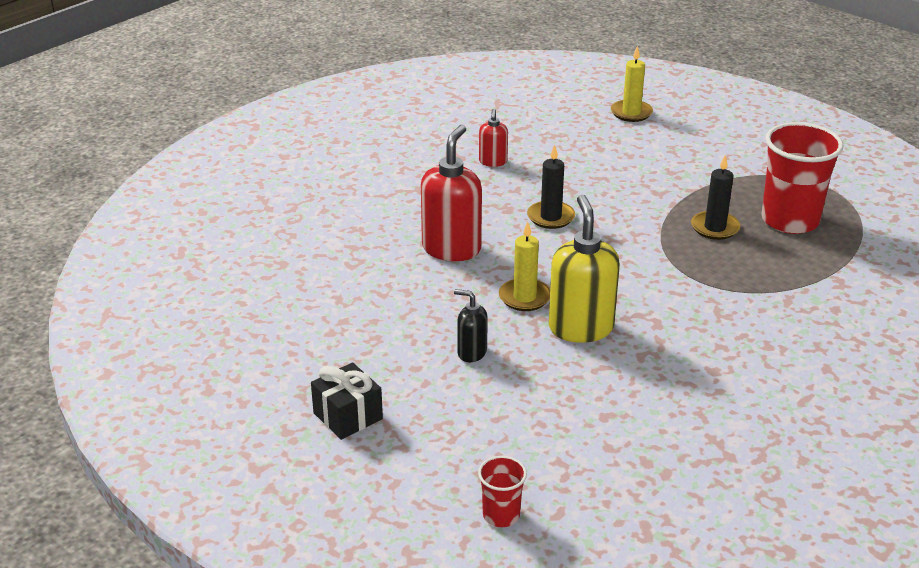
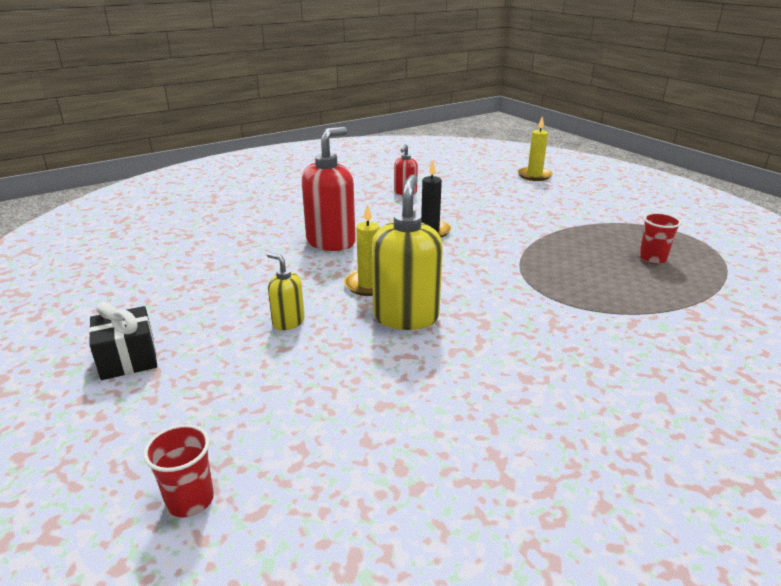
camera: 15 degrees right, 5 degrees down
black soap dispenser [454,289,488,362] -> yellow soap dispenser [267,252,305,330]
black candle [691,155,740,240] -> none
red cup [761,122,843,234] -> red cup [639,213,681,264], size x0.48

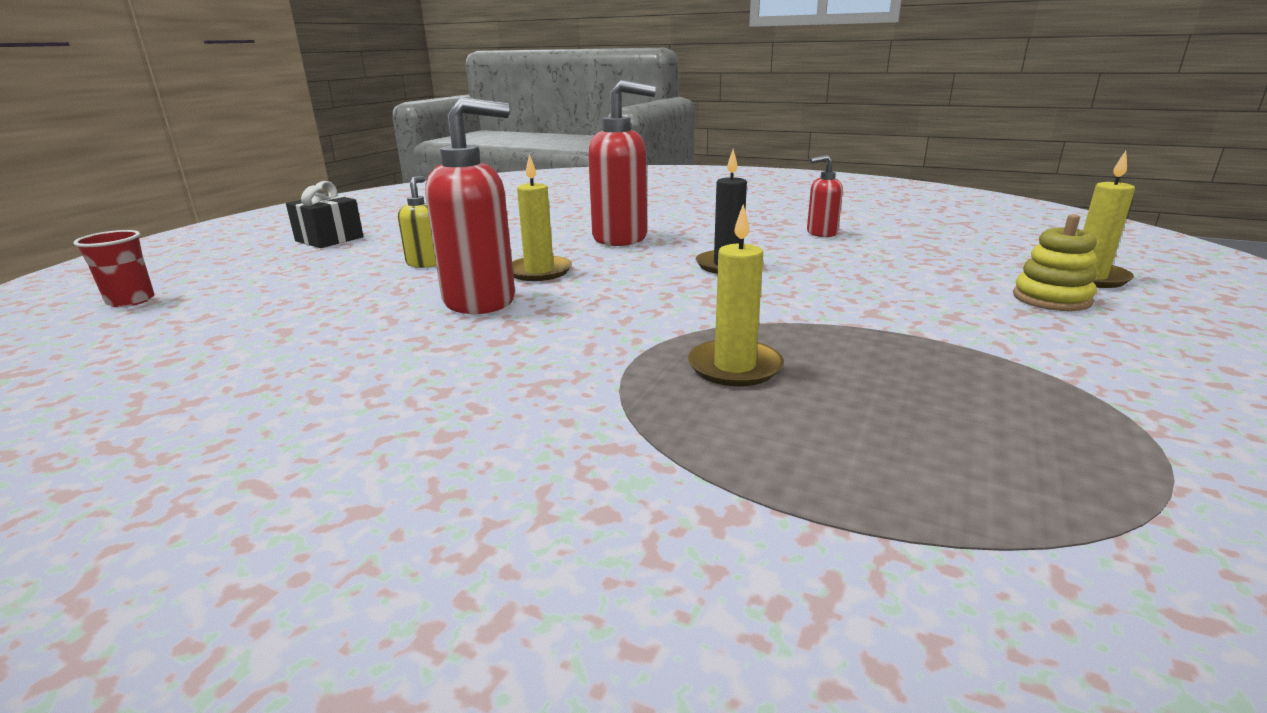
camera: 60 degrees right, 5 degrees down
yellow soap dispenser [372,175,443,330] -> red soap dispenser [425,97,515,314]
red cup [639,213,681,264] -> none
none -> yellow candle [688,204,784,386]
none -> yellow stacking toy [1013,214,1097,311]

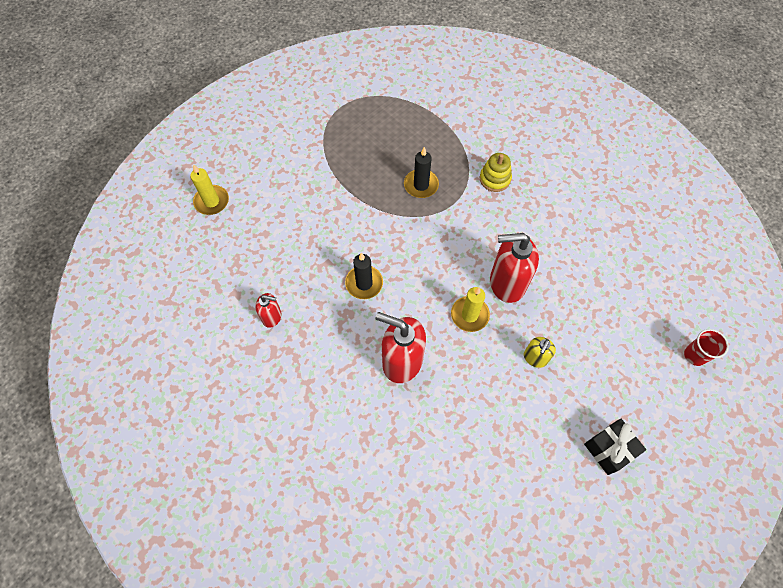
camera: 160 degrees left, 40 degrees up
yellow candle [688,204,784,386] -> black candle [404,147,439,198]
yellow stacking toy [1013,214,1097,311] -> yellow stacking toy moved to [480,153,512,192]

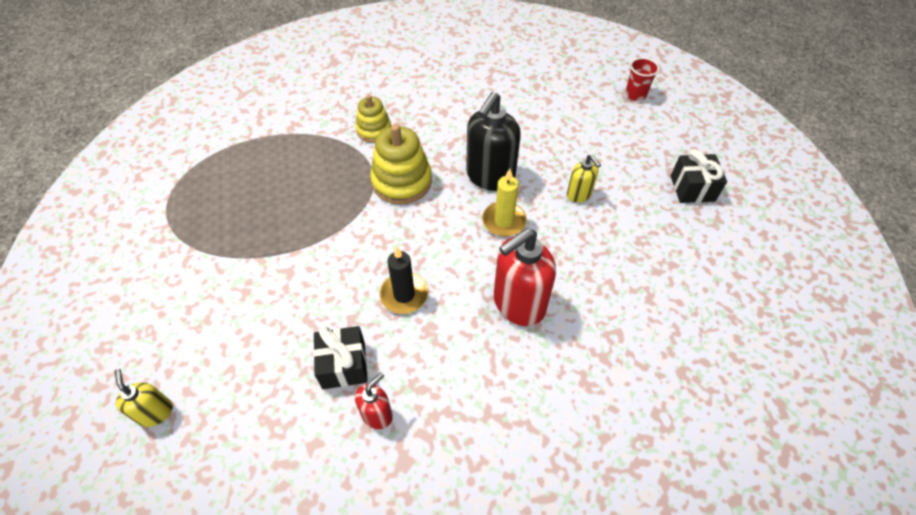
camera: 60 degrees left, 10 degrees down
yellow candle [190,164,229,215] -> yellow soap dispenser [115,369,173,427]
black candle [404,147,439,198] -> none
red soap dispenser [490,233,539,303] -> black soap dispenser [466,92,521,191]
none -> black gift [313,326,368,389]
none -> yellow stacking toy [370,124,432,205]

